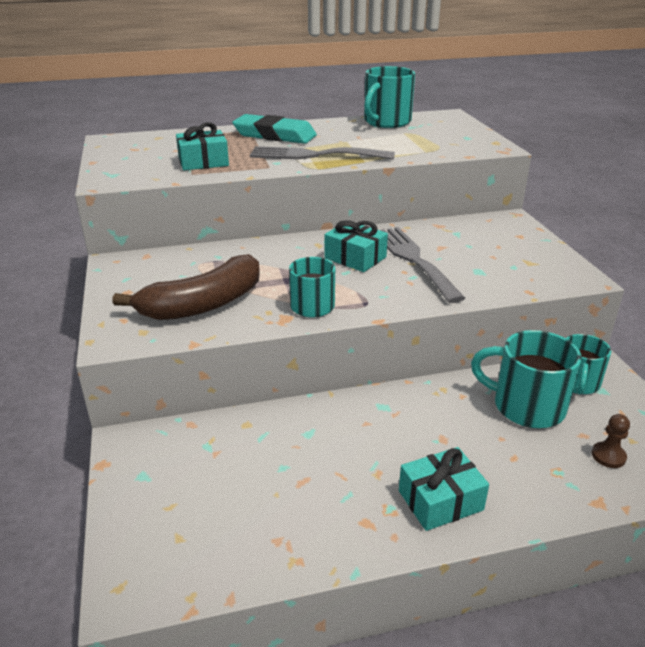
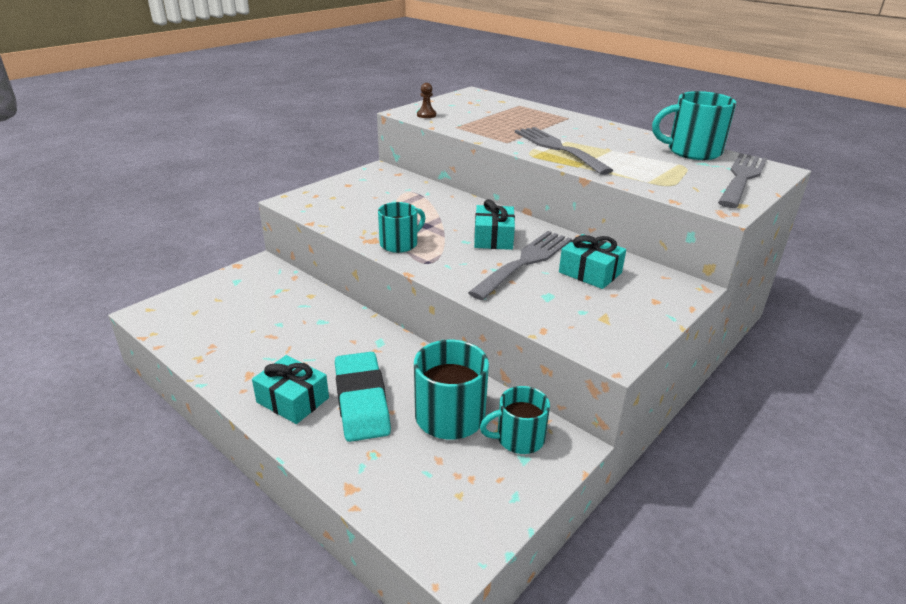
camera: 55 degrees right, 0 degrees up
brown banana [112,254,260,320] -> none
turquoise gift [176,122,229,170] -> turquoise gift moved to [559,234,626,289]
turquoise eraser [232,114,317,144] -> turquoise eraser moved to [335,352,391,442]
brown pawn [592,414,630,468] -> brown pawn moved to [417,83,436,118]
none -> grey fork [718,153,767,208]

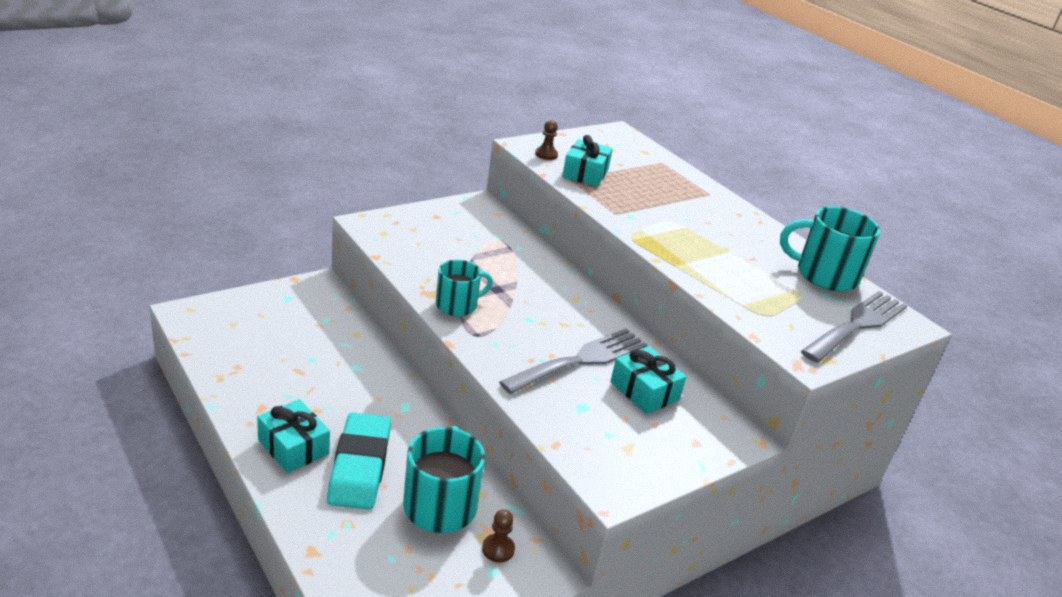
camera: 10 degrees right, 0 degrees up
turquoise gift [474,199,515,250] -> turquoise gift moved to [562,135,613,187]
turquoise mug [480,386,550,454] -> brown pawn [482,509,515,563]
grey fork [515,127,613,175] -> none

